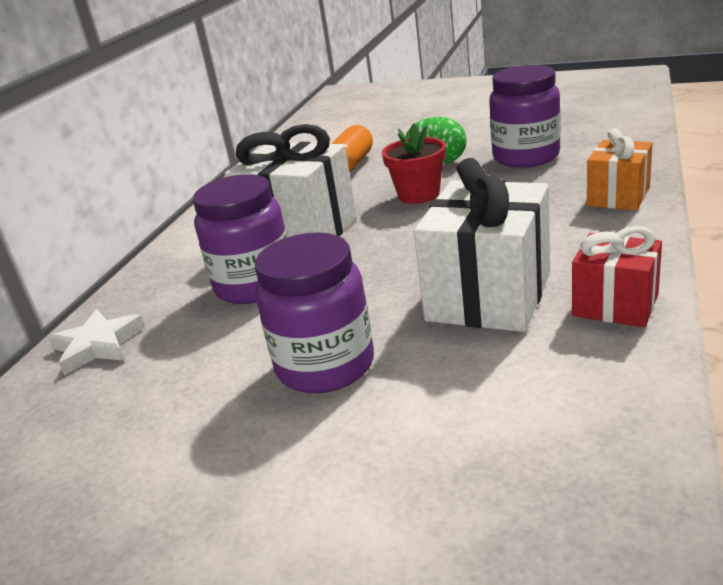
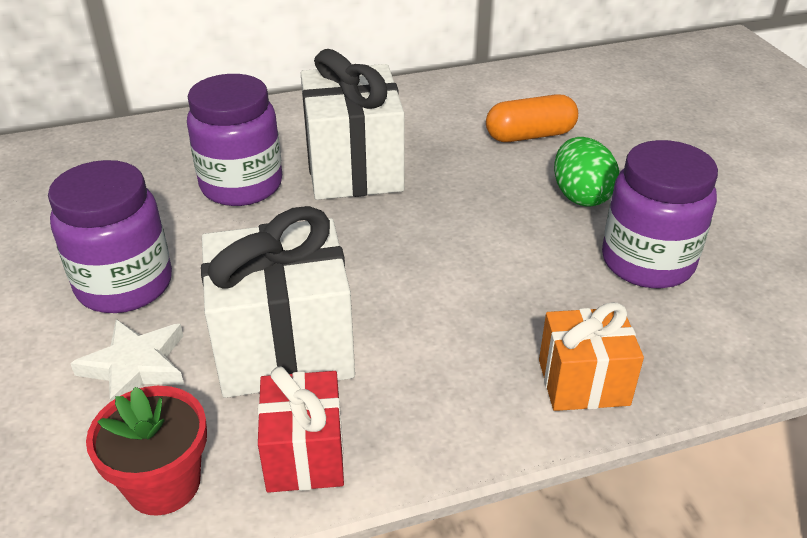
camera: 50 degrees right, 10 degrees up
white star [48,309,145,375] -> white star moved to [70,319,184,402]
red flower pot [382,123,446,204] -> red flower pot moved to [86,386,207,516]

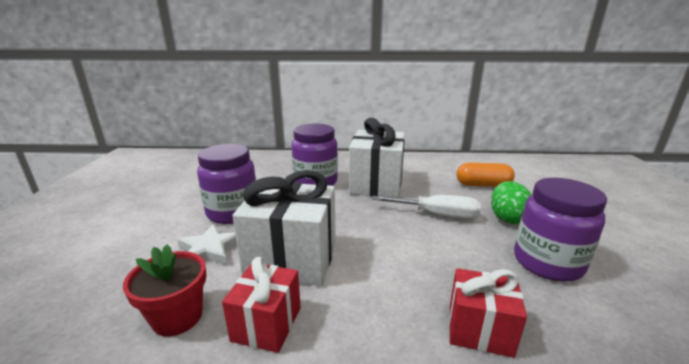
camera: 20 degrees right, 15 degrees down
orange gift [539,302,644,411] -> red gift [449,268,527,358]
none -> white screwdriver [372,195,481,219]

